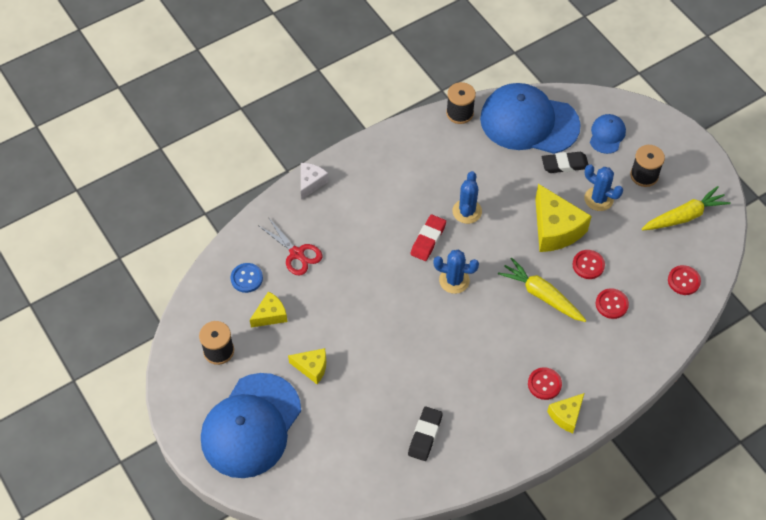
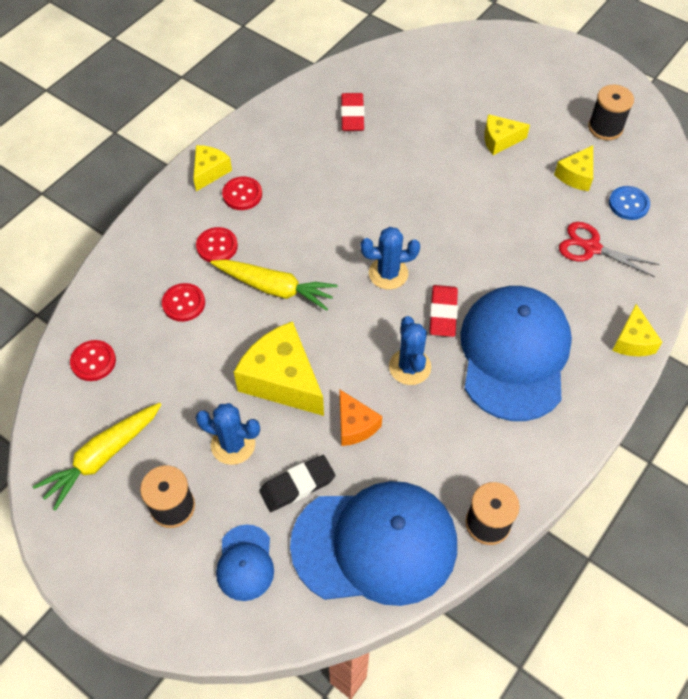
camera: 160 degrees right, 0 degrees up
blue cap [201,373,301,478] -> blue cap moved to [460,286,572,421]
white cheese [301,163,329,200] -> yellow cheese [612,304,662,356]
black eraser [408,407,443,461] -> red eraser [341,93,365,131]
red button [572,250,605,279] -> red button moved to [196,227,238,262]
none -> orange cheese [340,390,382,446]

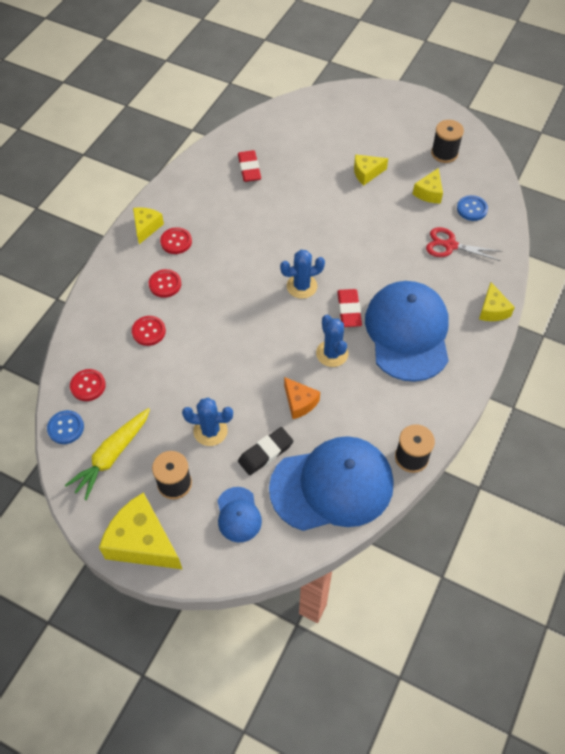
camera: 10 degrees left, 0 degrees up
yellow carrot [210,259,338,311] -> none
yellow cheese [234,321,324,416] -> yellow cheese moved to [99,492,182,569]
none -> blue button [47,410,84,444]

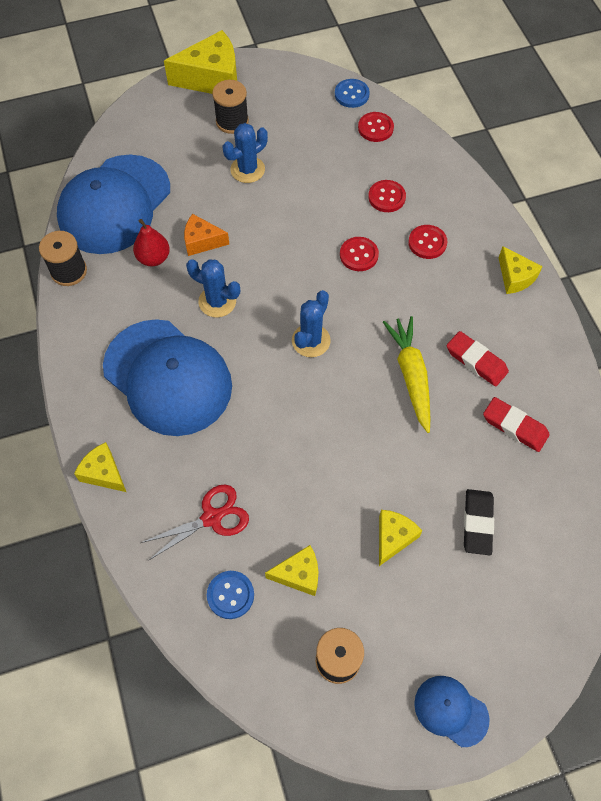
camera: 135 degrees right, 5 degrees up
yellow carrot [65,408,150,500] -> yellow carrot moved to [383,316,430,433]
red button [160,227,192,254] -> red button moved to [340,237,379,271]
blue cap [217,487,262,542] -> blue cap moved to [414,676,490,747]
black eraser [238,427,293,475] -> black eraser moved to [464,489,494,555]
red eraser [337,289,362,327] -> red eraser moved to [447,331,509,386]
yellow cheese [413,168,443,203] -> yellow cheese turned 105 degrees clockwise [265,545,318,596]
none -> red pear [133,219,170,267]

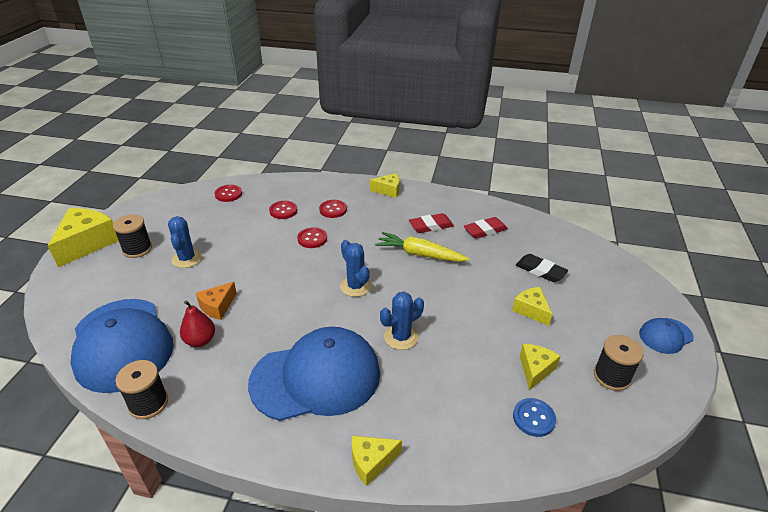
camera: 60 degrees left, 25 degrees down
red scissors [141,484,249,560] -> none
blue cactus [186,259,240,317] -> blue cactus moved to [380,292,424,350]
blue button [335,79,370,108] -> none

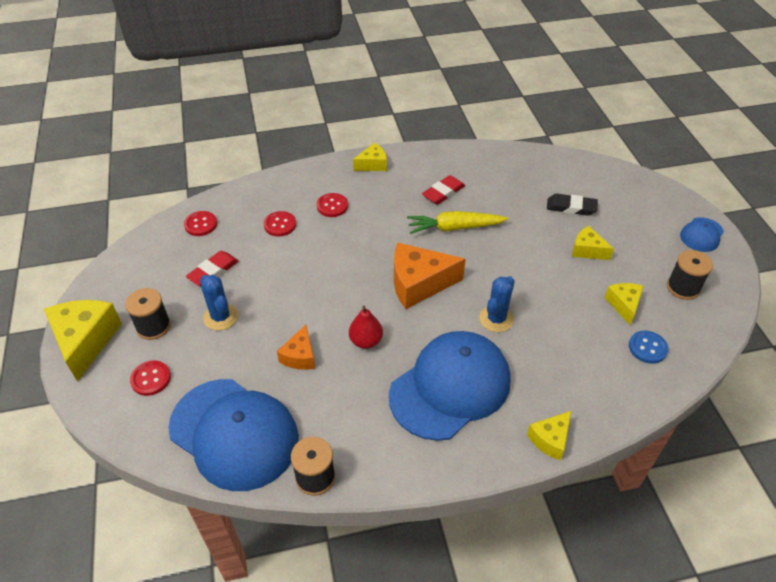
camera: 25 degrees left, 10 degrees up
red pear [180,300,215,347] -> red pear moved to [349,306,383,349]
red button [297,227,327,248] -> red button moved to [130,361,171,396]
blue cactus [340,240,371,297] -> orange cheese [394,242,466,309]
red eraser [464,217,508,239] -> red eraser moved to [186,251,239,287]

